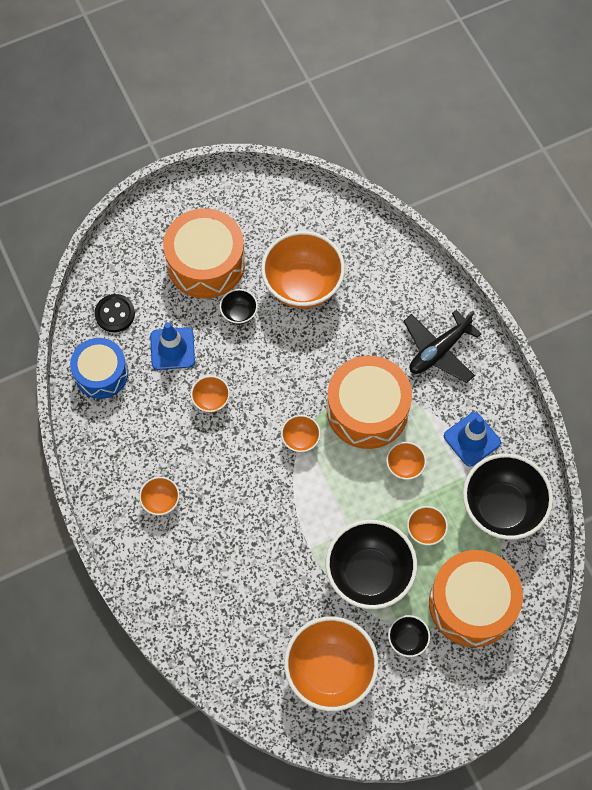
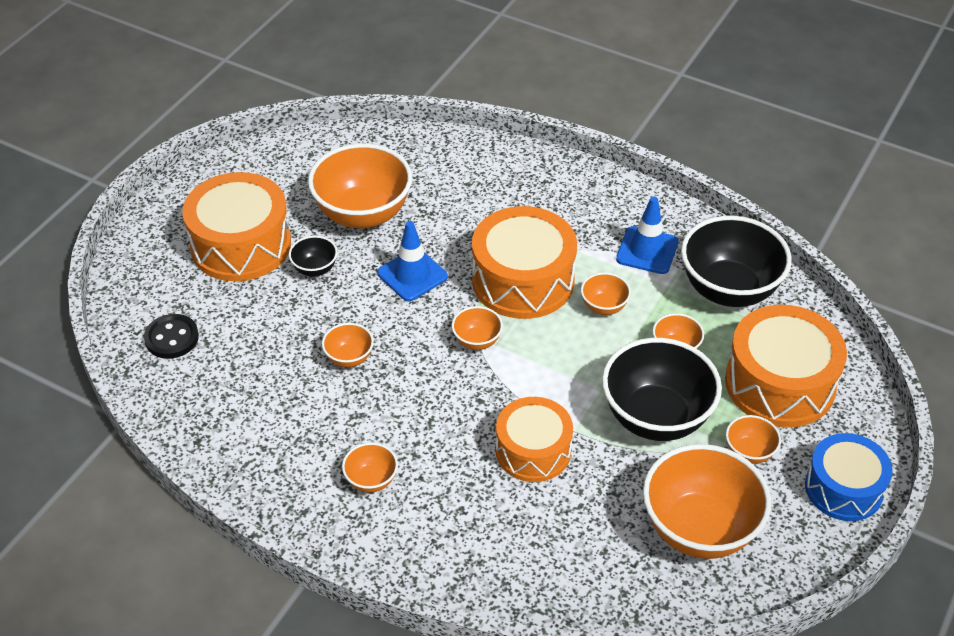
camera: 35 degrees left, 20 degrees down
blue drum [70,338,128,399] -> blue drum moved to [805,433,893,521]
blue traffic cone [150,322,195,370] -> blue traffic cone moved to [377,221,448,301]
black bowl [388,615,430,657] -> orange bowl [726,415,781,464]
black plane [403,310,481,383] -> none
none -> orange drum [496,397,573,482]

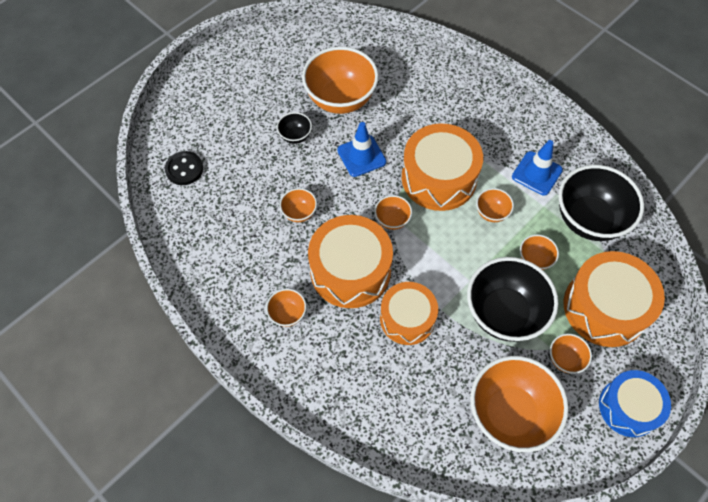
camera: 15 degrees right, 15 degrees up
orange drum [182,172,291,282] -> orange drum moved to [308,215,393,308]

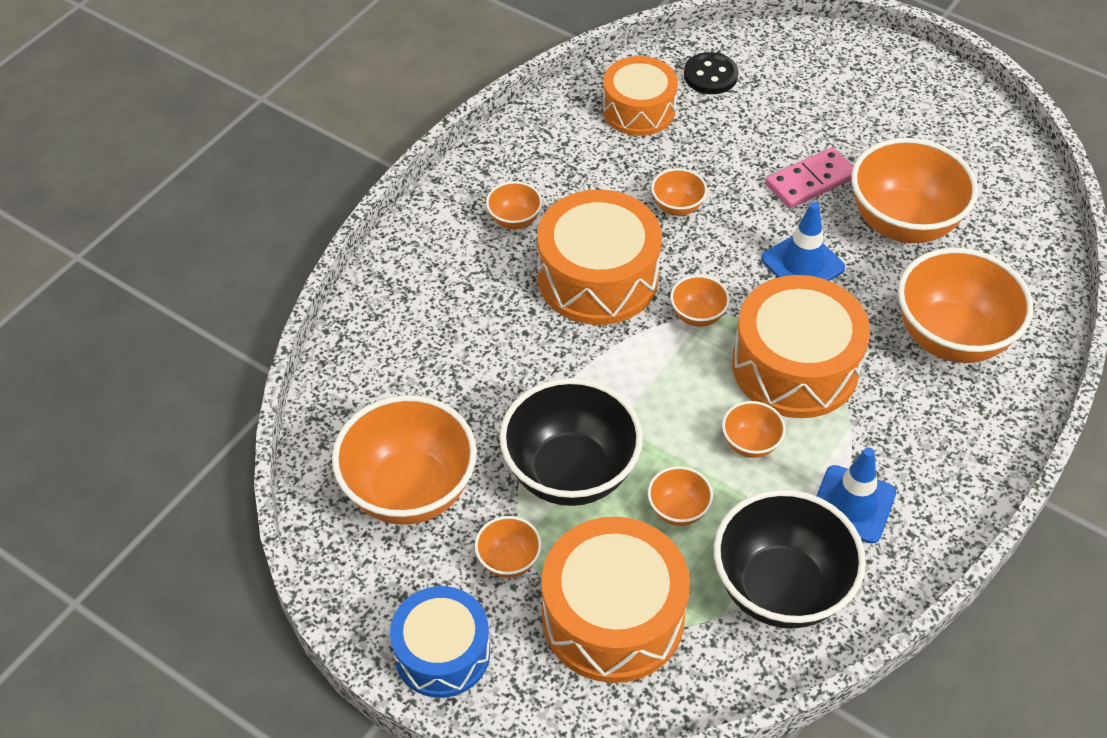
camera: 80 degrees right, 10 degrees down
black bowl [277,112,312,144] -> pink domino [766,147,853,208]
orange drum [380,282,438,345] -> orange drum moved to [602,56,678,136]
none -> orange bowl [898,248,1033,363]

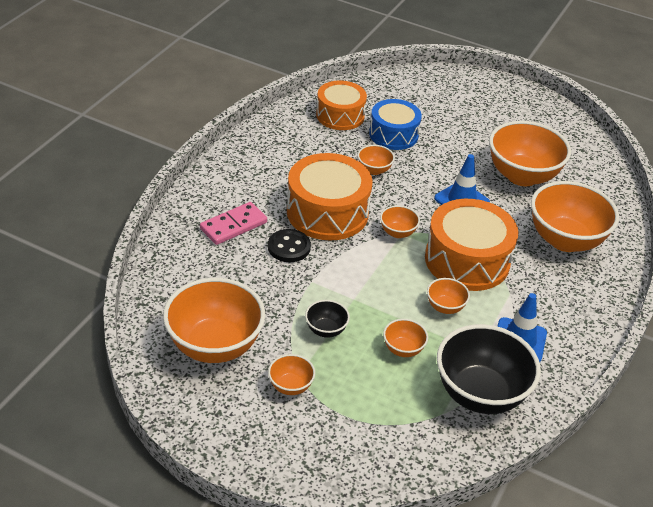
camera: 10 degrees left, 10 degrees down
blue drum [390,586,490,698] -> blue drum moved to [369,99,422,150]
orange bowl [486,181,542,229] -> none
black bowl [499,378,643,506] -> black bowl [305,300,350,338], size x0.46
orange drum [541,517,690,683] -> none
black button [684,52,738,94] -> black button moved to [268,229,311,262]
pink domino [766,147,853,208] -> pink domino moved to [200,202,267,245]

